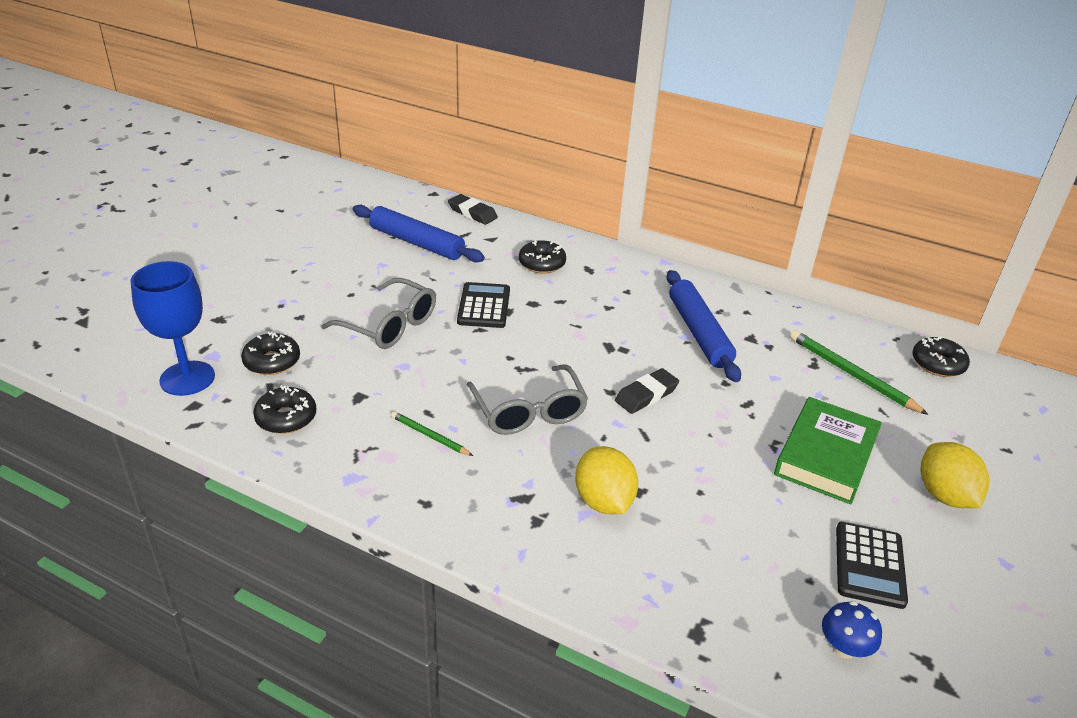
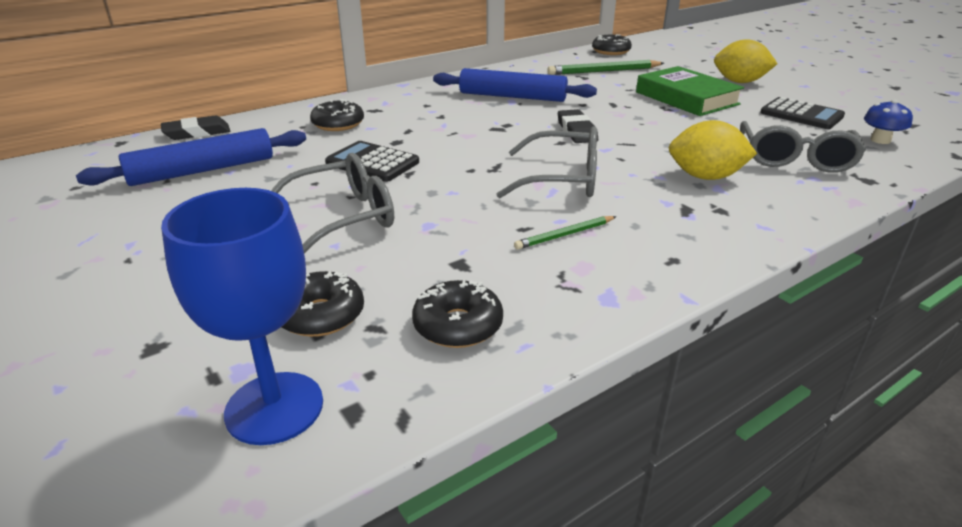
camera: 60 degrees left, 5 degrees down
none -> grey glasses [740,121,866,173]

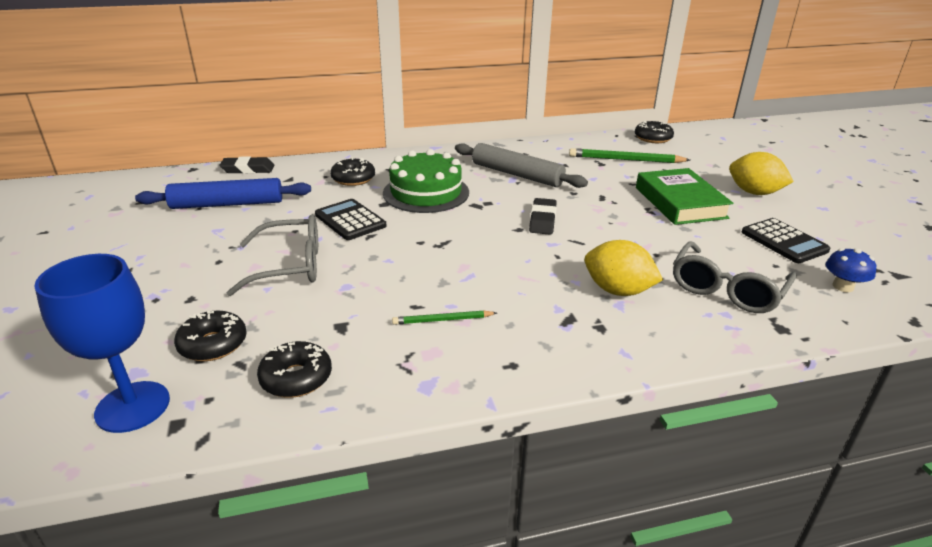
camera: 20 degrees right, 0 degrees up
blue rolling pin [433,68,597,102] -> grey rolling pin [455,143,588,188]
grey glasses [496,126,597,198] -> none
none -> green cake [383,149,469,213]

